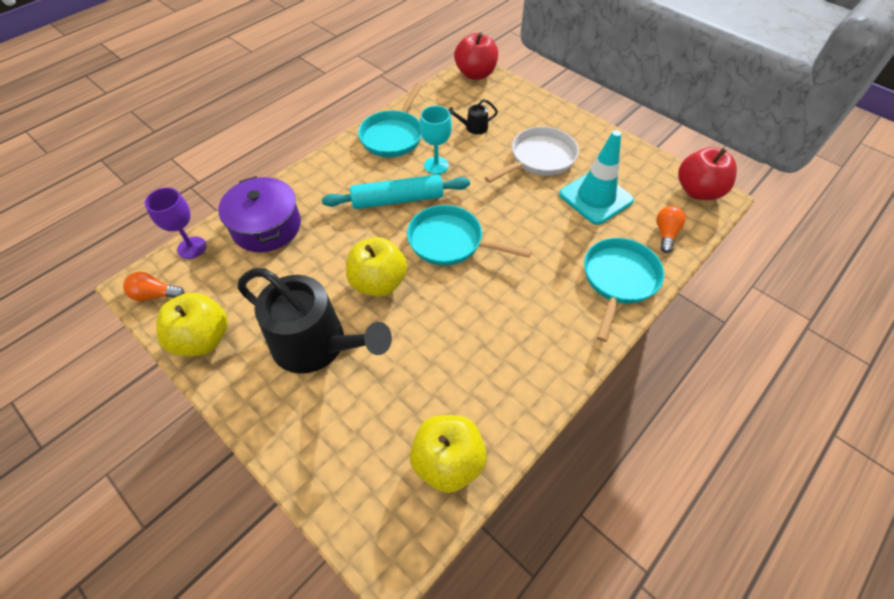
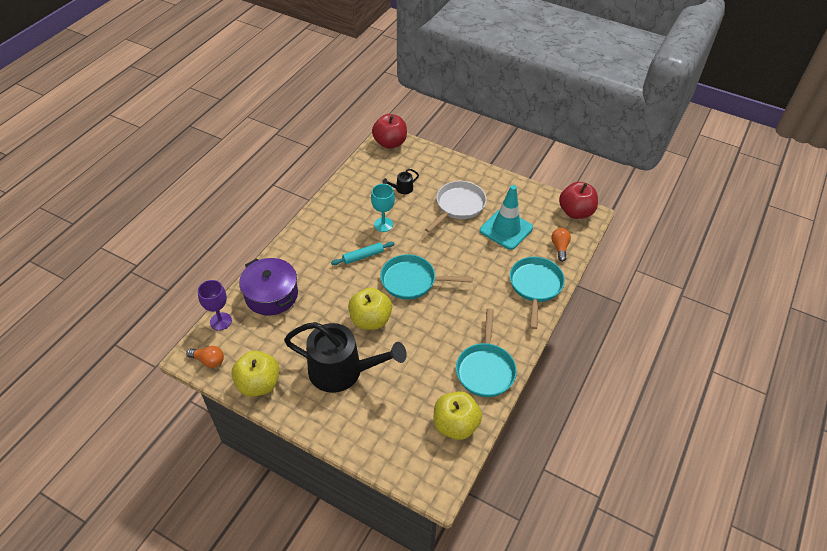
camera: 15 degrees left, 5 degrees down
orange light bulb [123,272,184,301] -> orange light bulb turned 150 degrees counterclockwise [186,346,224,368]
turquoise rolling pin [322,175,470,209] -> turquoise rolling pin [331,242,394,265], size x0.60
turquoise pan [358,83,423,157] -> turquoise pan moved to [456,308,517,397]

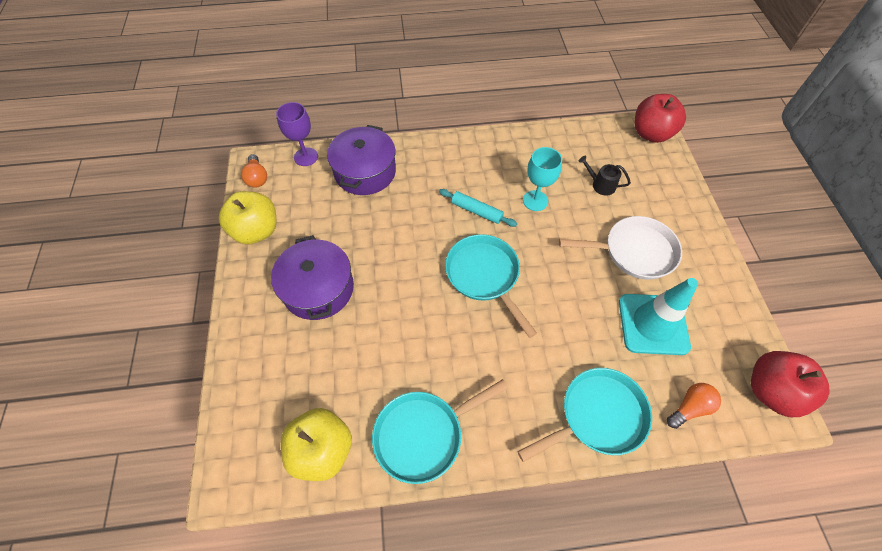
camera: 55 degrees right, 10 degrees up
black watering can [284,322,407,393] -> purple pot [271,235,354,320]
yellow apple [348,288,392,330] -> none

